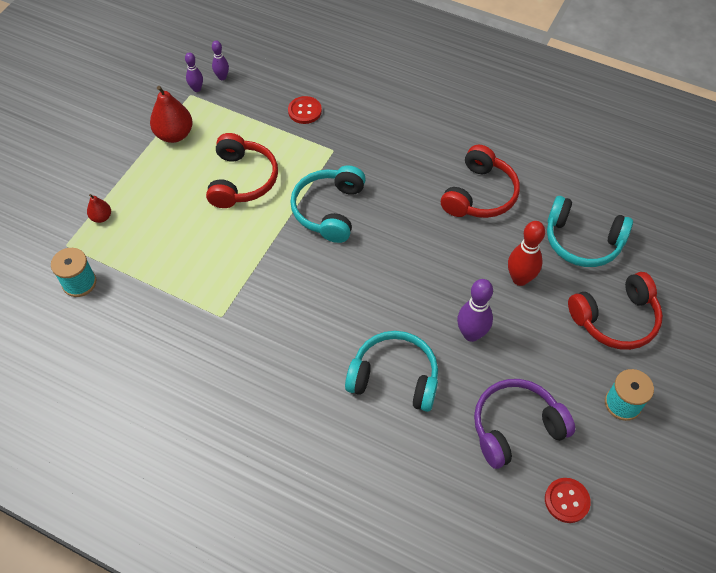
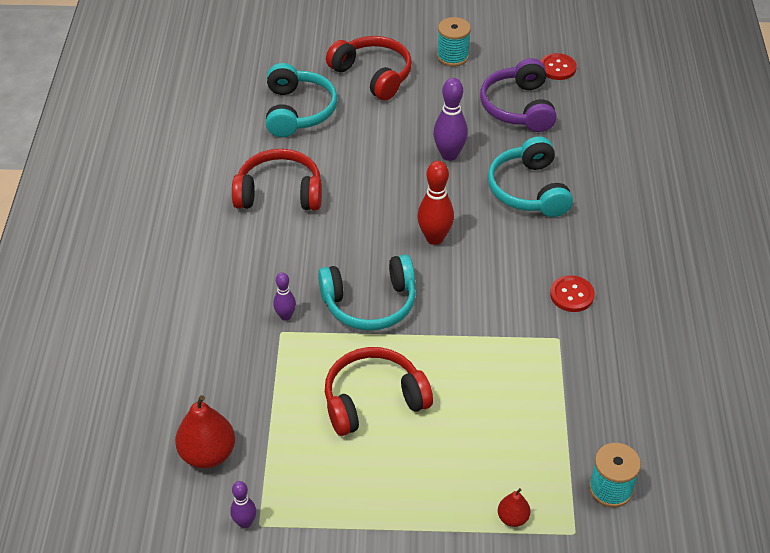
camera: 115 degrees left, 10 degrees down
red pear [150,86,193,143] -> red pear moved to [175,395,235,469]
purple bowling pin [212,41,229,80] -> purple bowling pin moved to [273,272,296,321]
red button [288,96,322,124] -> red button moved to [550,275,595,312]
purple headphones [474,379,575,469] -> purple headphones turned 45 degrees clockwise [480,58,557,132]
red bowling pin [508,221,545,286] -> red bowling pin moved to [417,161,454,245]

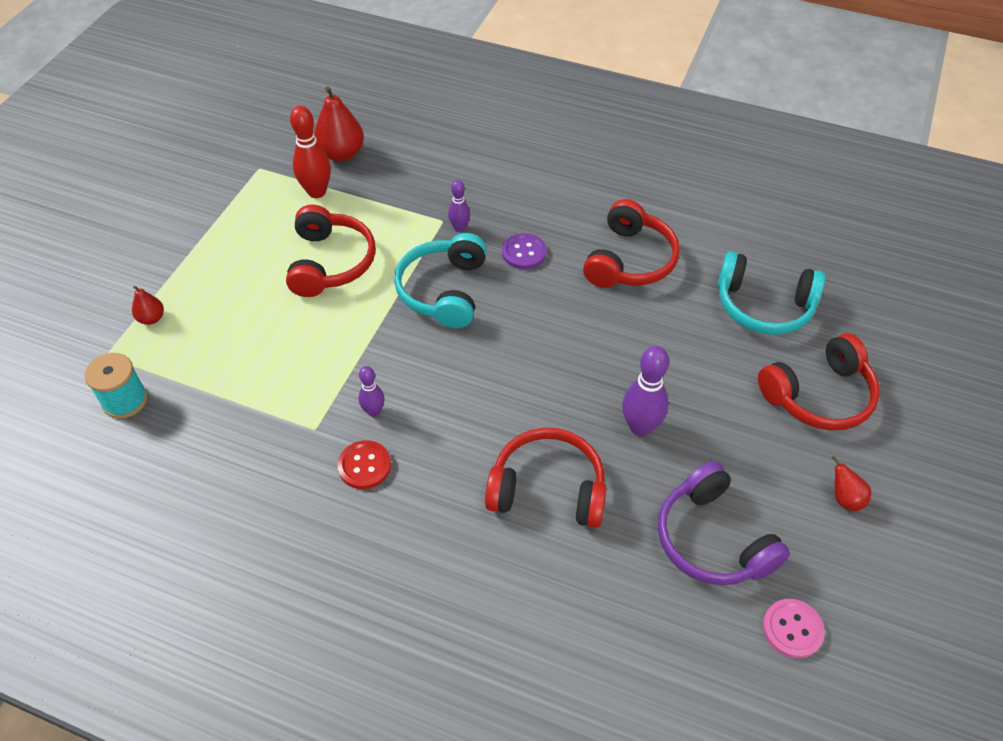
camera: 110 degrees right, 5 degrees up
purple bowling pin [230,481,256,529] -> purple bowling pin moved to [358,366,385,417]
red bowling pin [417,161,454,245] -> red bowling pin moved to [290,106,331,198]
turquoise spool [437,17,471,66] -> red pear [832,456,871,511]
purple headphones [480,58,557,132] -> purple headphones turned 135 degrees counterclockwise [658,461,790,585]
turquoise headphones [488,136,573,217] -> red headphones [485,428,607,528]
red button [541,53,577,80] -> pink button [763,599,825,659]
none -> purple button [502,233,546,269]

